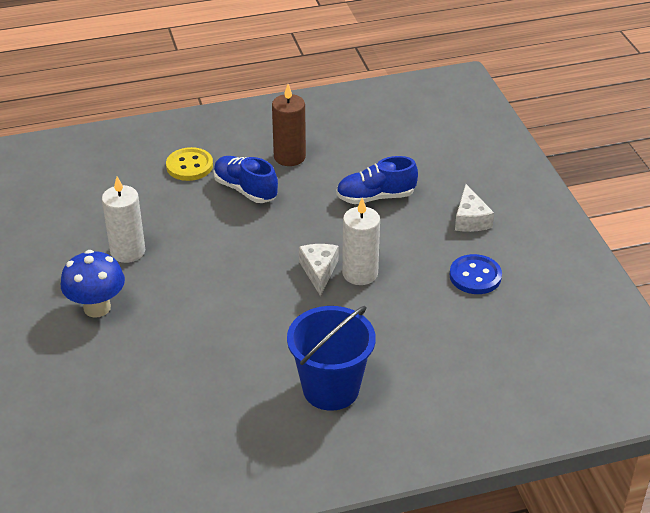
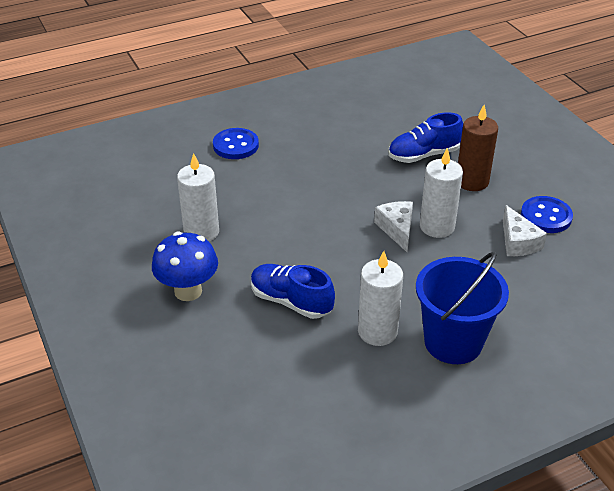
camera: 10 degrees left, 0 degrees up
yellow button [166,147,213,181] -> blue button [213,128,259,159]
blue shoe [213,156,278,203] -> blue shoe moved to [251,264,335,319]
brown candle [272,84,306,166] -> brown candle moved to [458,105,498,191]
white cheese [455,184,494,232] -> white cheese moved to [503,205,547,256]
none -> white candle [358,251,403,346]

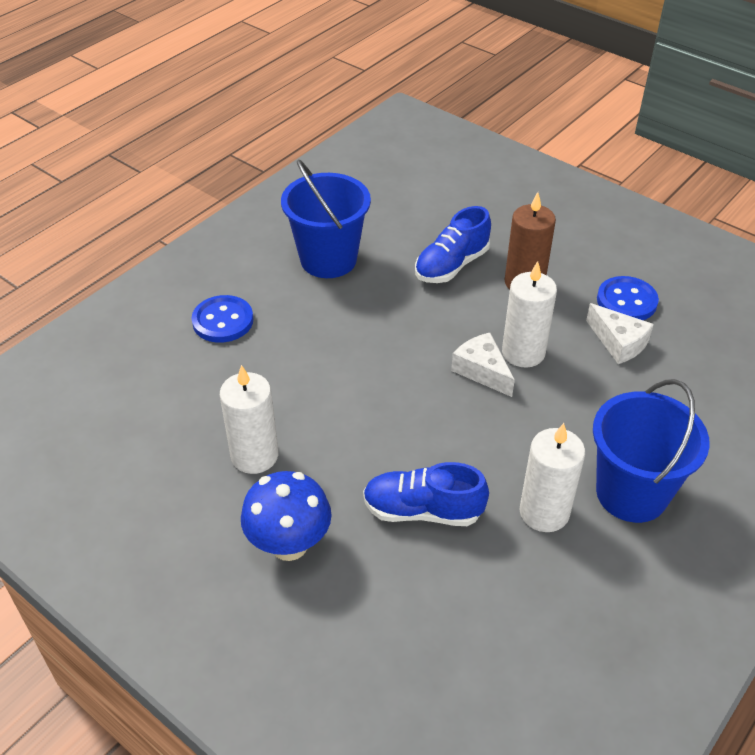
camera: 25 degrees left, 5 degrees up
none -> blue bucket [281,159,371,278]

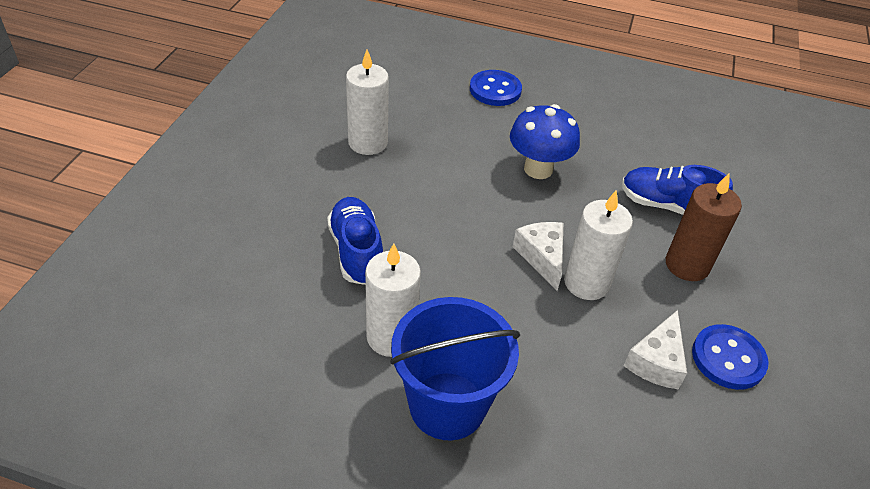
camera: 65 degrees right, 0 degrees up
blue mushroom [241,471,331,561] -> blue mushroom moved to [510,104,580,179]
blue bucket [281,159,371,278] -> none
white cheese [451,333,515,397] -> white cheese turned 45 degrees counterclockwise [513,222,563,291]

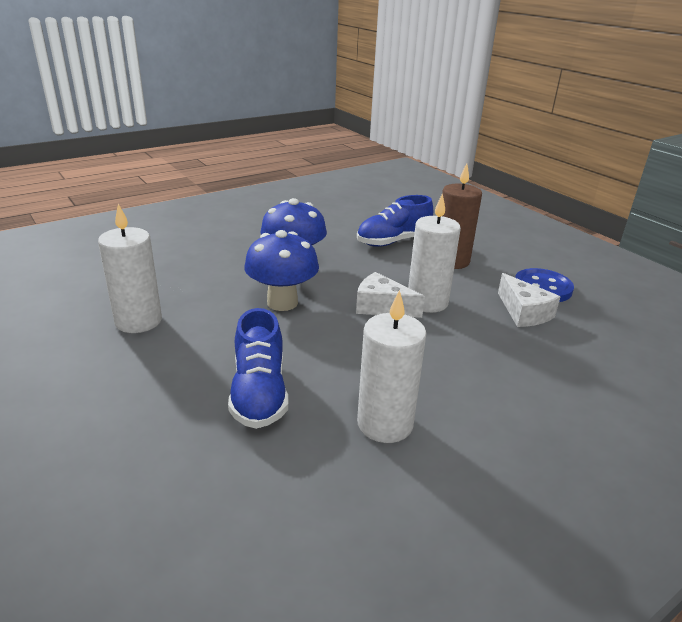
camera: 50 degrees left, 15 degrees down
blue shoe [327,197,383,285] -> blue shoe turned 120 degrees counterclockwise [228,308,288,429]
blue bucket [390,297,520,440] -> none
blue button [470,70,522,106] -> none
none -> blue mushroom [244,230,319,311]

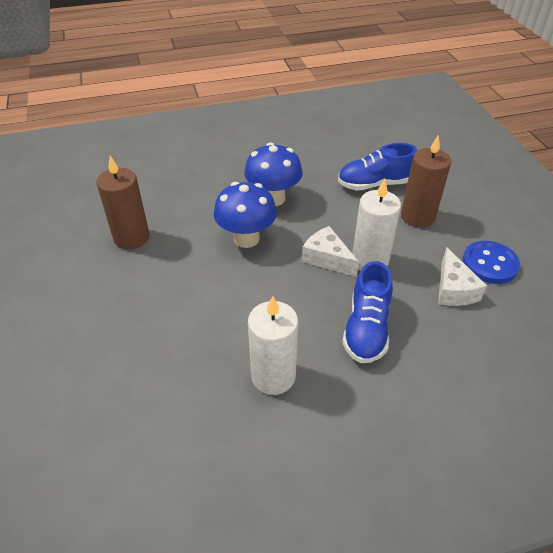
camera: 20 degrees right, 15 degrees up
white candle [98,204,162,333] -> brown candle [97,156,149,249]
blue shoe [228,308,288,429] -> blue shoe moved to [342,261,393,363]

